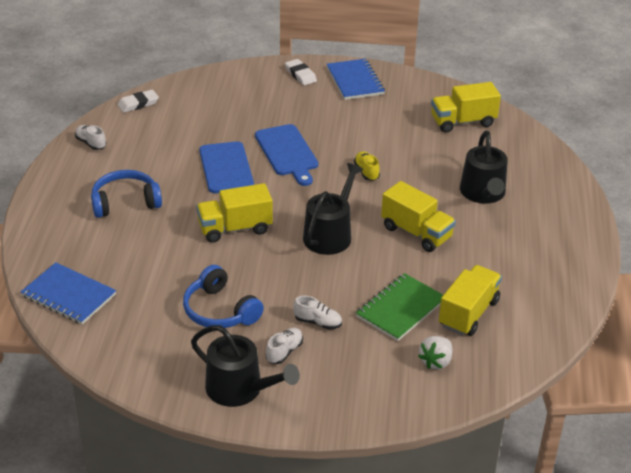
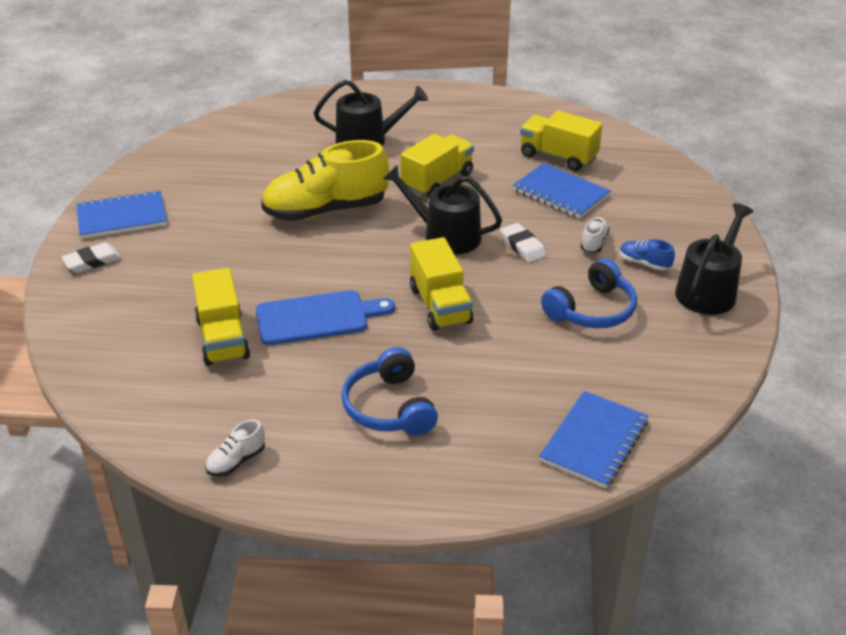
camera: 90 degrees left, 0 degrees up
white eraser [117,90,159,113] -> white eraser moved to [500,223,547,263]
blue cutting board [255,124,318,186] -> none
white shoe [266,328,303,364] -> blue shoe [620,239,675,271]
yellow shoe [354,151,380,181] -> yellow shoe [261,140,389,221], size x2.44
green notebook [356,273,443,341] -> blue notebook [512,163,611,219]
white strawberry [418,336,452,369] -> none
yellow truck [431,82,501,133] -> yellow truck moved to [192,268,250,366]

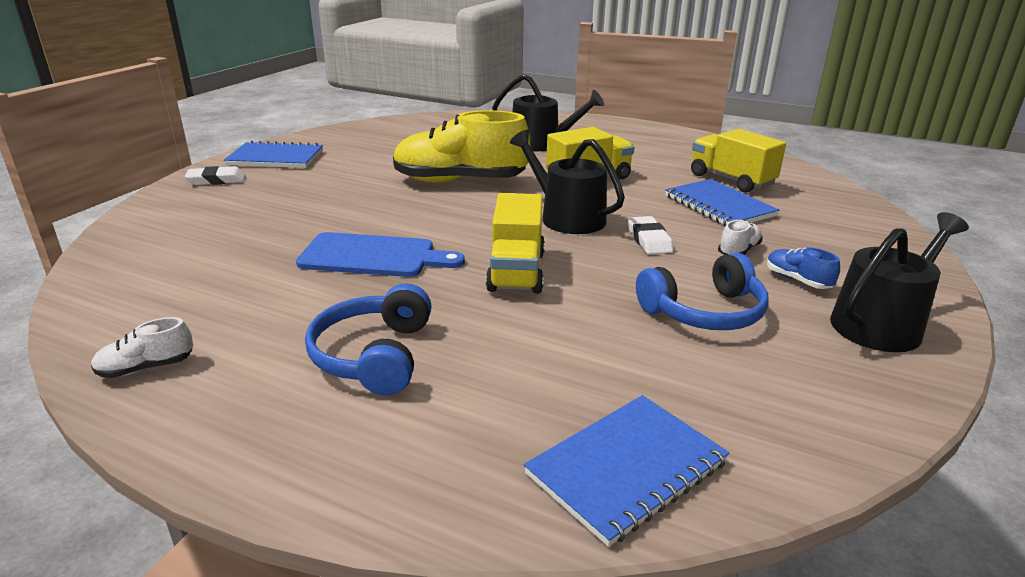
camera: 20 degrees right, 10 degrees down
yellow truck [192,268,250,366] -> none

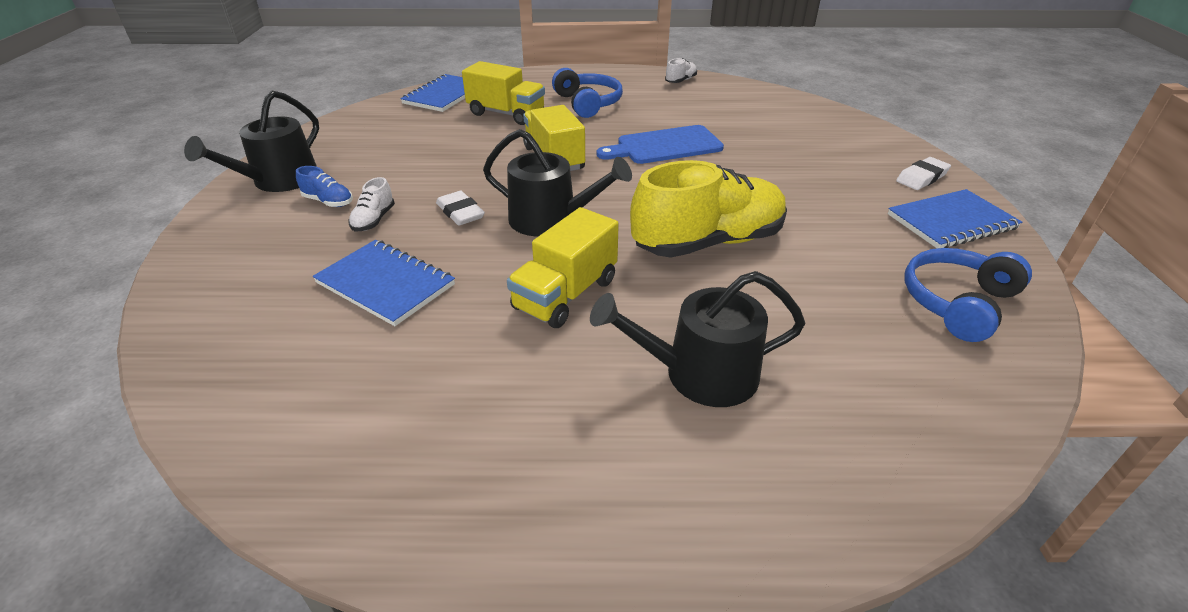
camera: 155 degrees right, 10 degrees up
blue headphones [636,253,769,330] -> blue headphones moved to [905,248,1032,342]
yellow truck [691,129,786,193] -> yellow truck moved to [462,61,545,125]

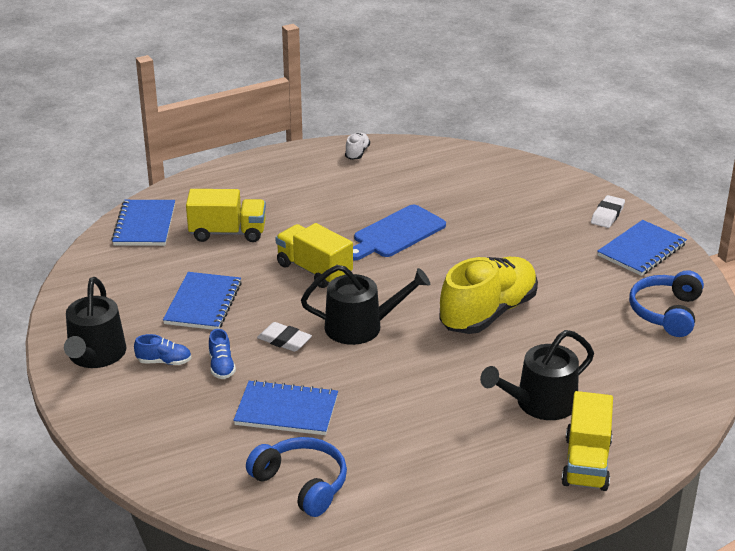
camera: 25 degrees left, 5 degrees down
white shoe [348,177,395,231] -> blue shoe [209,329,236,379]
yellow truck [507,207,619,328] -> yellow truck moved to [562,391,613,491]
blue headphones [552,68,623,118] -> blue headphones moved to [246,437,347,517]
none -> blue notebook [163,272,242,330]

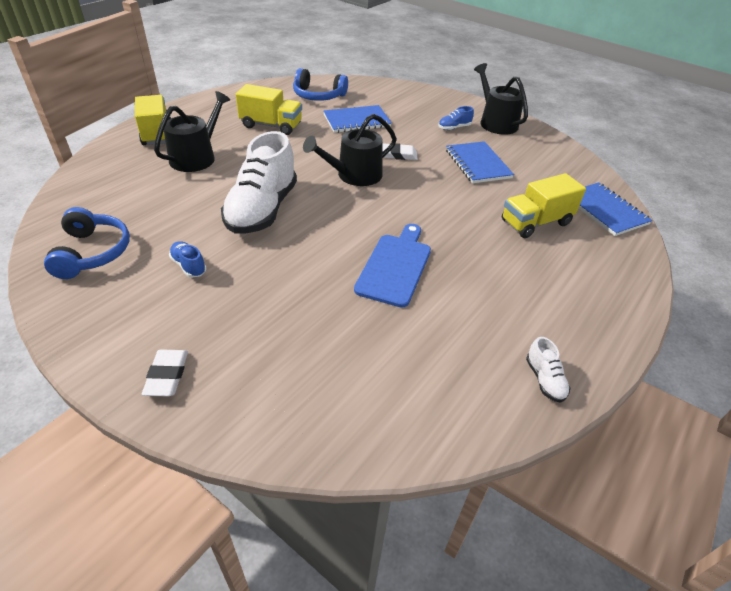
camera: 150 degrees right, 10 degrees up
blue shoe [209,329,236,379] -> blue shoe moved to [169,241,207,278]
yellow truck [275,223,353,288] -> yellow truck moved to [236,84,302,135]
yellow shoe [439,257,538,334] -> white shoe [221,131,297,234]
blue notebook [597,220,687,276] -> none

